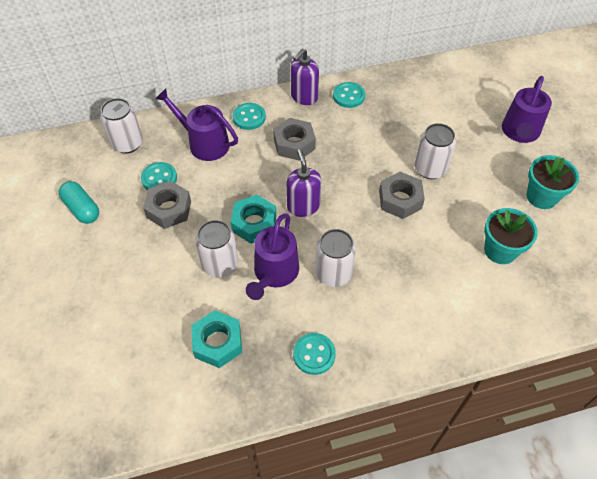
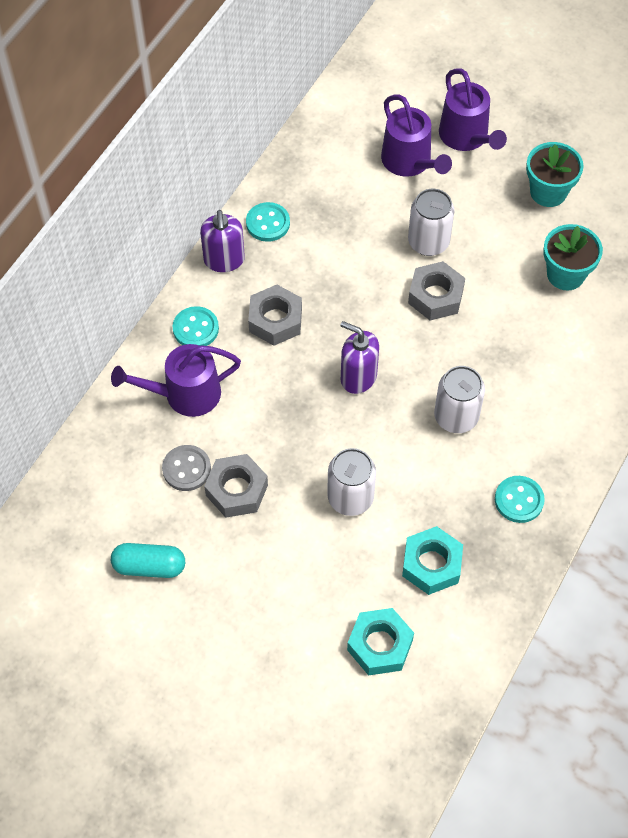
camera: 45 degrees left, 5 degrees up
white can [100,98,143,154] -> none
turquoise button [141,162,177,190] -> grey button [162,445,211,491]
turquoise nut [230,195,277,244] -> turquoise nut moved to [347,608,414,676]
purple watering can [246,213,299,300] -> purple watering can moved to [381,95,452,177]

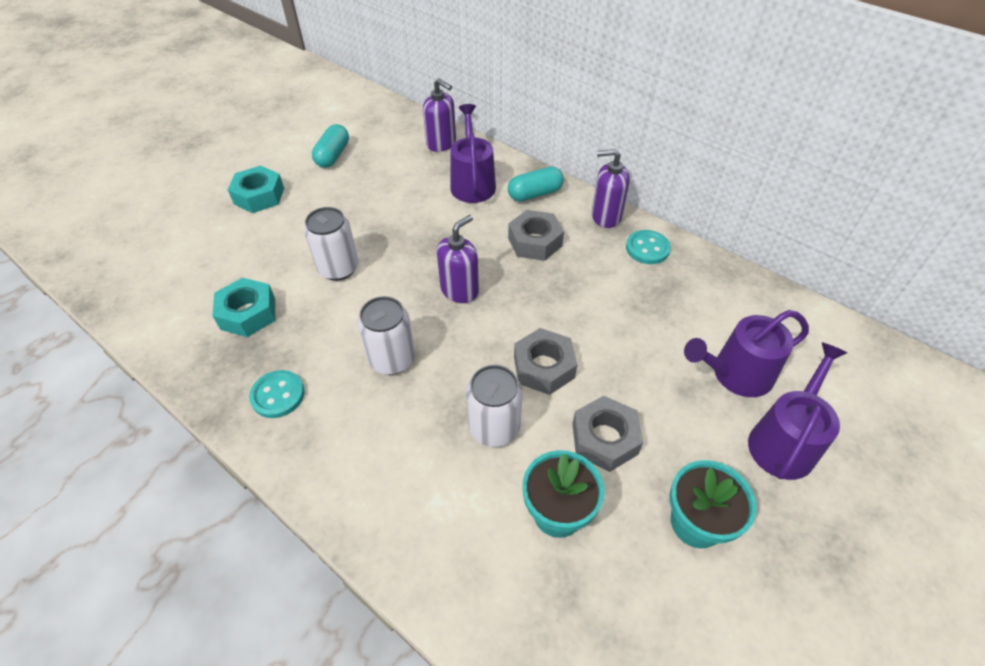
camera: 100 degrees right, 10 degrees down
grey button [162,445,211,491] -> none
turquoise button [173,306,219,346] -> turquoise capsule [508,167,564,202]
grey nut [204,454,268,518] -> grey nut moved to [573,396,643,472]
turquoise nut [347,608,414,676] -> turquoise nut moved to [228,165,284,213]
white can [408,189,455,256] -> white can moved to [466,365,523,447]
purple watering can [439,68,507,151] -> purple watering can turned 135 degrees clockwise [748,342,847,480]
none -> purple soap dispenser [423,78,456,152]

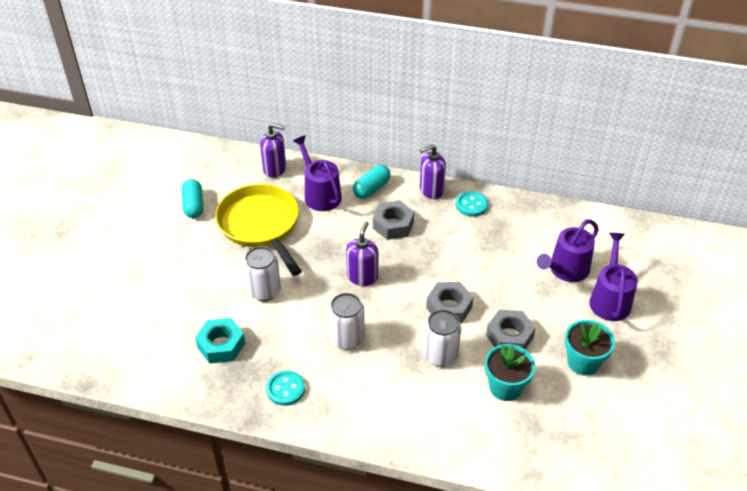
camera: 25 degrees left, 5 degrees down
turquoise nut [228,165,284,213] -> none
none -> yellow pan [215,184,302,276]

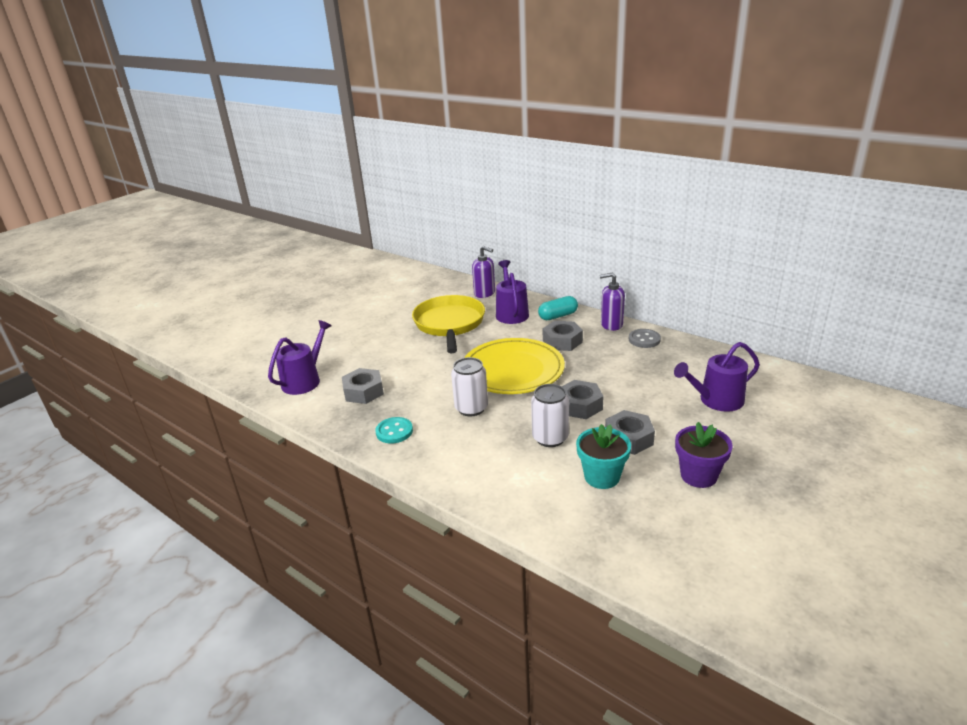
camera: 25 degrees right, 15 degrees down
turquoise capsule [181,179,204,218] -> none
turquoise nut [195,318,245,364] -> grey nut [342,368,384,404]
white can [243,246,281,301] -> none
purple soap dispenser [346,221,378,286] -> yellow plate [464,338,565,394]
turquoise button [456,191,488,217] -> grey button [629,329,661,348]
turquoise flower pot [565,320,615,376] -> purple flower pot [675,422,733,488]
purple watering can [589,233,638,321] -> purple watering can moved to [268,320,331,395]

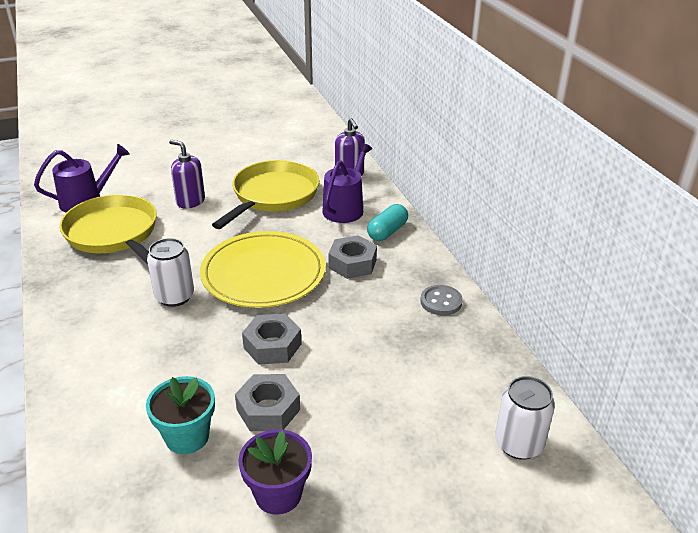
camera: 30 degrees right, 5 degrees up
grey nut [342,368,384,404] -> yellow pan [59,194,157,264]
turquoise button [375,417,413,444] -> none
white can [531,384,569,447] -> white can moved to [495,376,555,460]
turquoise capsule [538,296,578,320] -> turquoise capsule turned 60 degrees counterclockwise [367,204,408,241]
purple soap dispenser [600,273,625,331] -> purple soap dispenser moved to [169,140,205,209]
purple watering can [674,342,760,412] -> none

